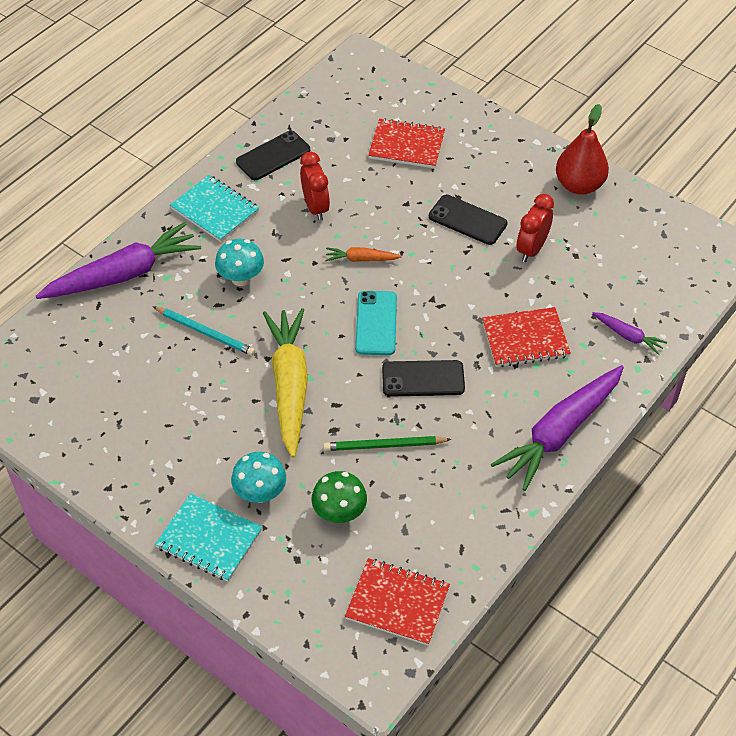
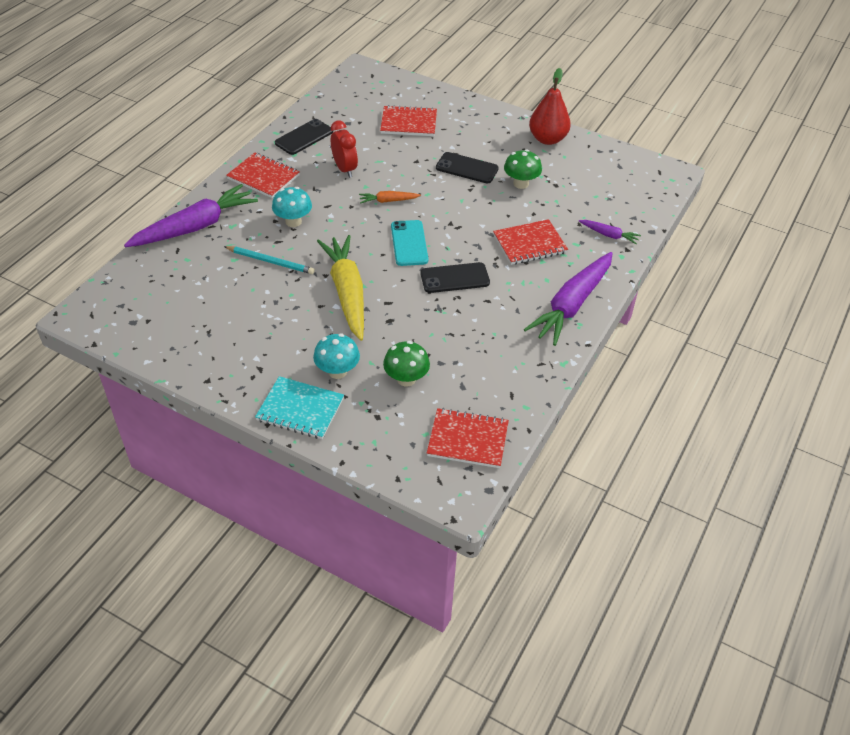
camera: 10 degrees left, 5 degrees down
turquoise notebook [170,175,259,242] -> red notebook [226,152,300,198]
green pencil [323,436,452,451] -> none
red clock [516,194,554,262] -> green mushroom [504,149,542,189]

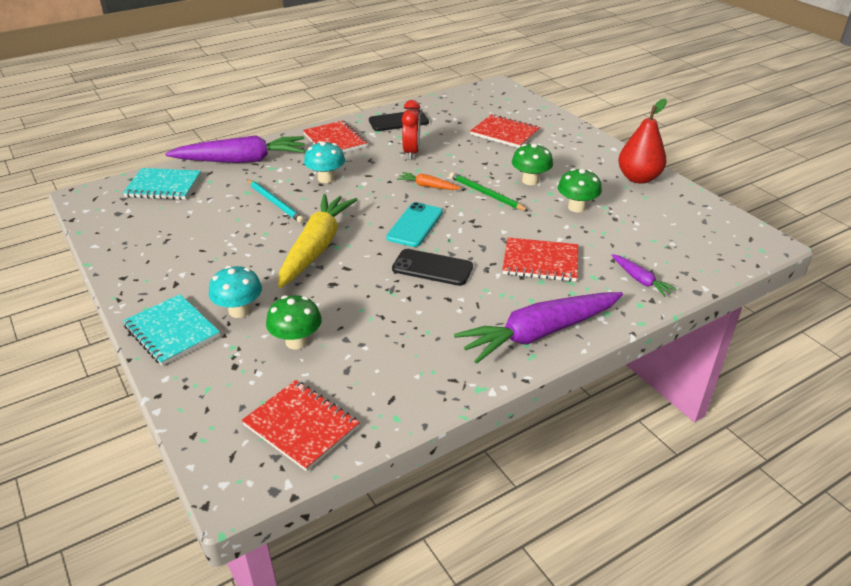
camera: 30 degrees right, 10 degrees down
black phone [436,152,499,183] -> green mushroom [512,143,553,185]
none -> turquoise notebook [123,168,201,200]
none -> green pencil [449,172,529,211]

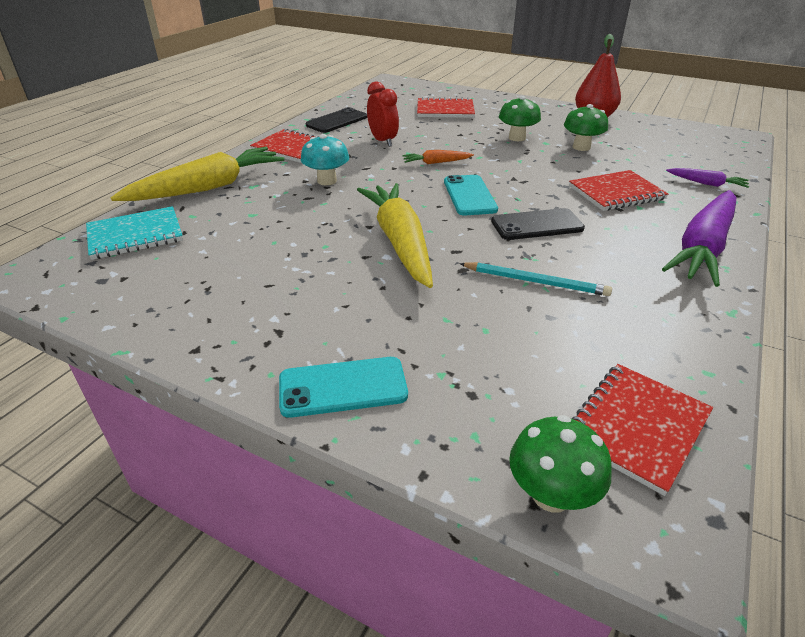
camera: 30 degrees left, 0 degrees up
turquoise notebook [123,294,220,366] -> turquoise phone [279,357,408,418]
purple carrot [165,135,305,163] -> yellow carrot [111,147,285,201]
turquoise mushroom [209,266,262,318] -> none
red notebook [242,380,360,471] -> red notebook turned 60 degrees counterclockwise [571,364,713,496]
turquoise pencil [247,179,304,223] -> turquoise pencil moved to [459,262,612,296]
green mushroom [266,295,322,350] -> green mushroom moved to [509,415,612,513]
green pencil [449,172,529,211] -> none

